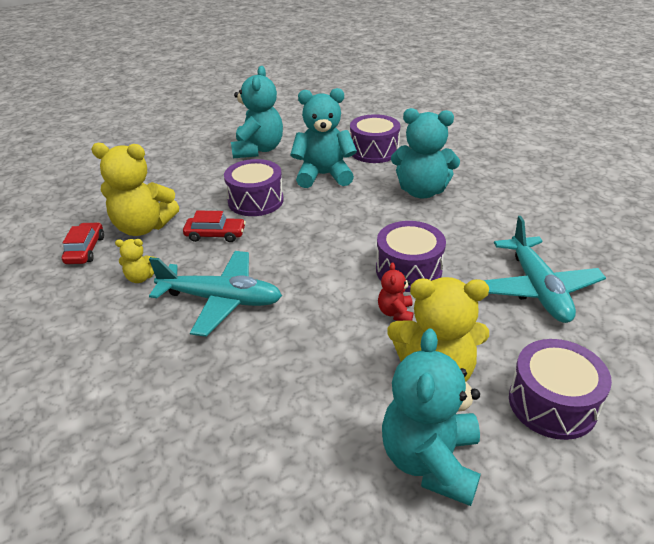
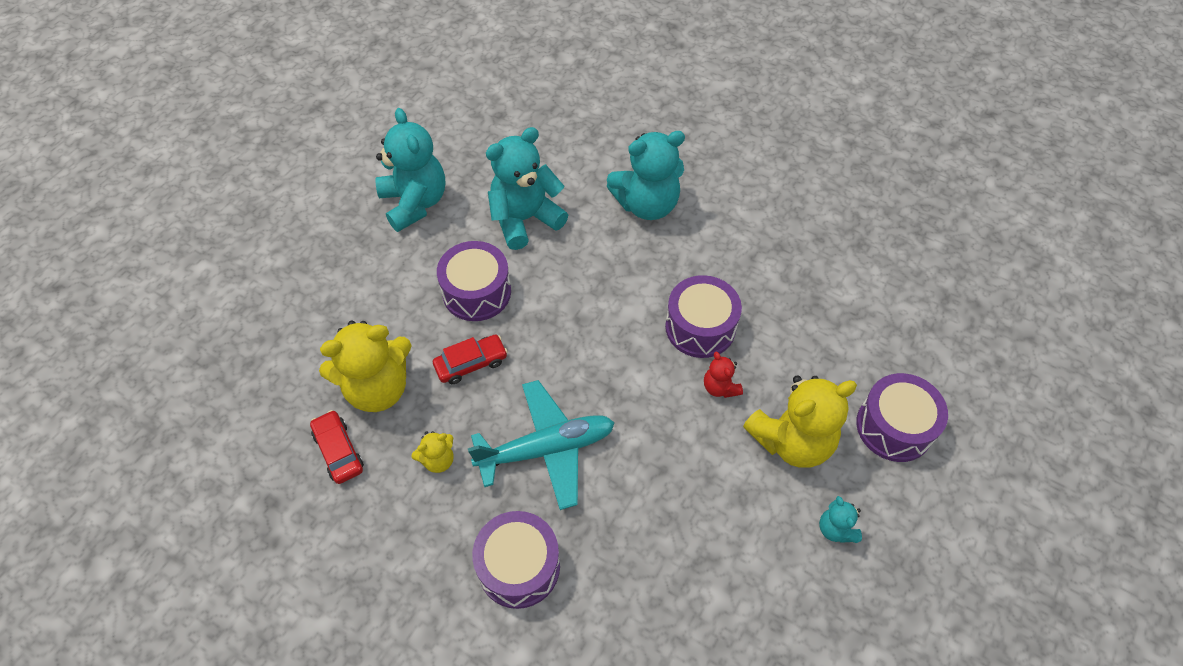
camera: 30 degrees left, 20 degrees up
purple drum [350,114,400,163] -> purple drum moved to [472,511,560,609]
turquoise teddy bear [382,329,481,506] -> turquoise teddy bear [819,496,862,543], size x0.47
turquoise plane [483,216,606,323] -> none

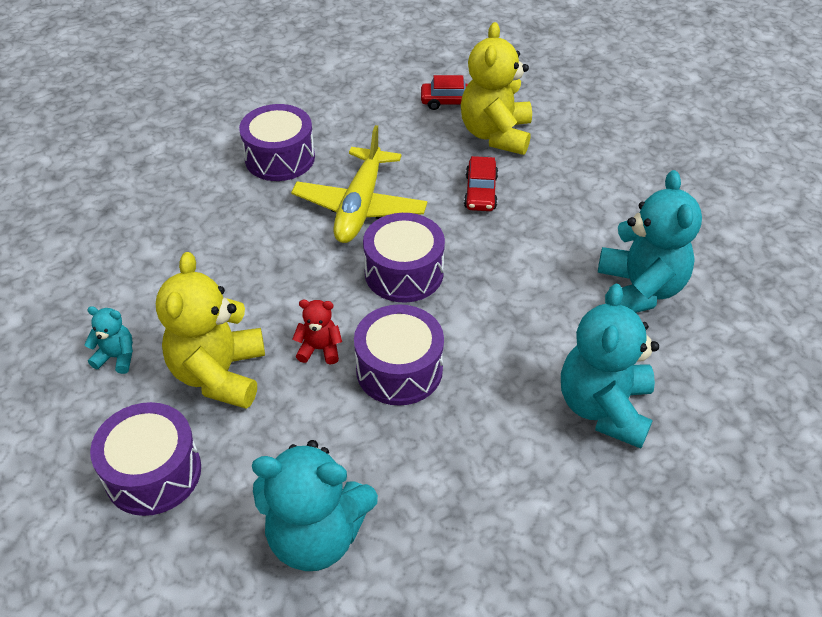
camera: 120 degrees right, 10 degrees down
turquoise teddy bear [376,108,445,232] -> turquoise teddy bear moved to [252,440,378,571]
yellow teddy bear [411,431,453,473] -> none
purple drum [437,241,511,321] -> purple drum moved to [363,213,445,302]
turquoise plane [468,380,615,510] -> yellow plane [291,125,427,243]

